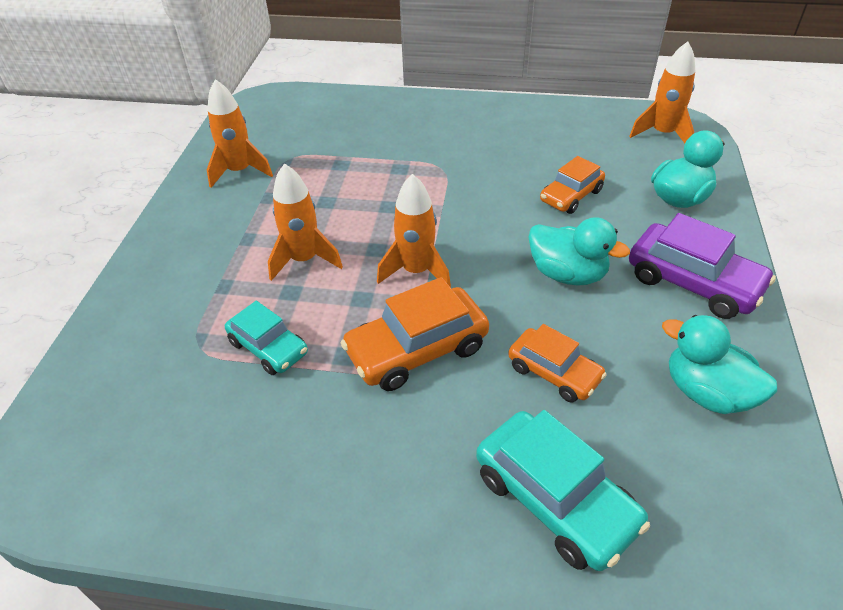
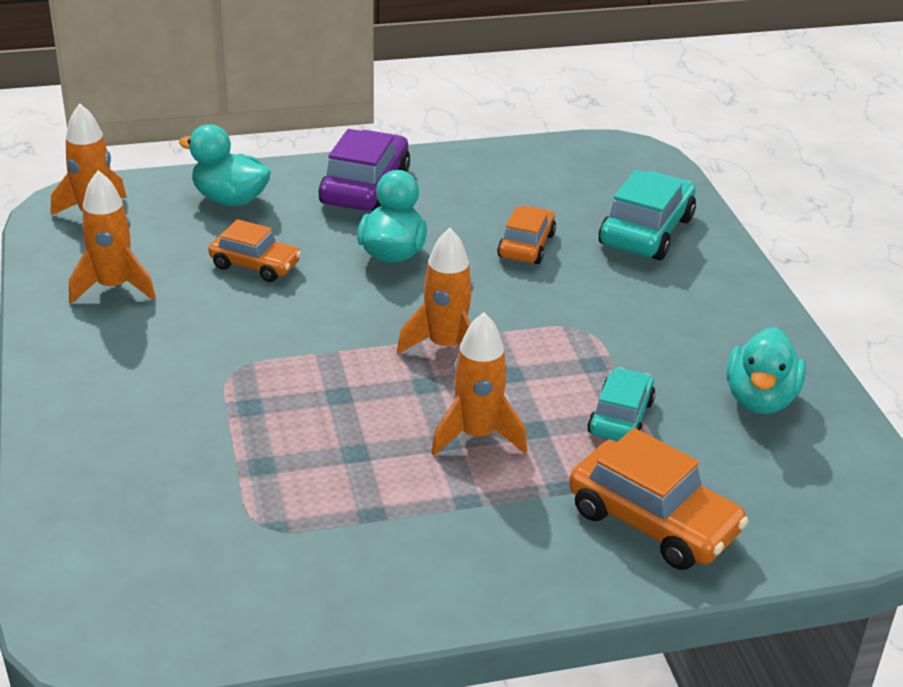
camera: 115 degrees left, 10 degrees down
orange rocket [207,79,273,188] -> orange rocket moved to [69,170,156,304]
orange car [341,277,489,391] -> orange car moved to [569,428,749,570]
turquoise duck [662,315,777,414] -> turquoise duck moved to [726,327,806,414]

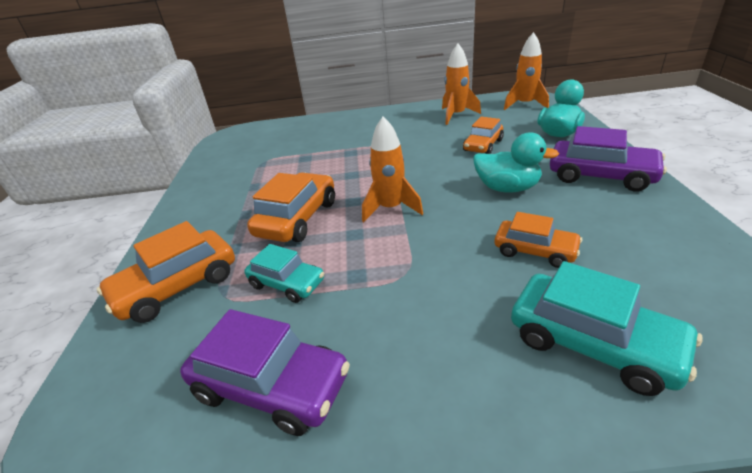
camera: 105 degrees right, 0 degrees up
orange rocket [431,312,527,456] -> orange car [247,173,335,242]
turquoise duck [726,327,806,414] -> purple car [180,309,350,436]

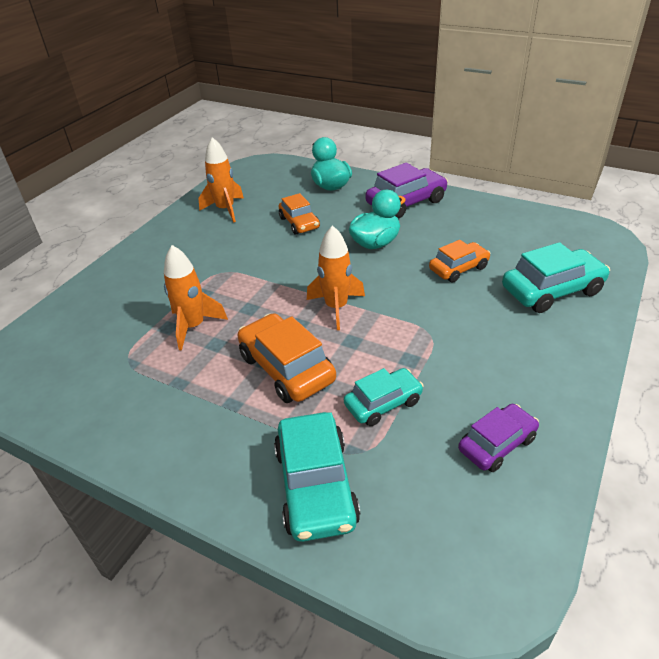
camera: 60 degrees left, 5 degrees up
orange car [97,221,235,323] -> turquoise car [274,412,360,542]
purple car [180,309,350,436] -> purple car [458,404,539,472], size x0.64
orange rocket [504,32,549,110] -> orange rocket moved to [164,245,228,350]

